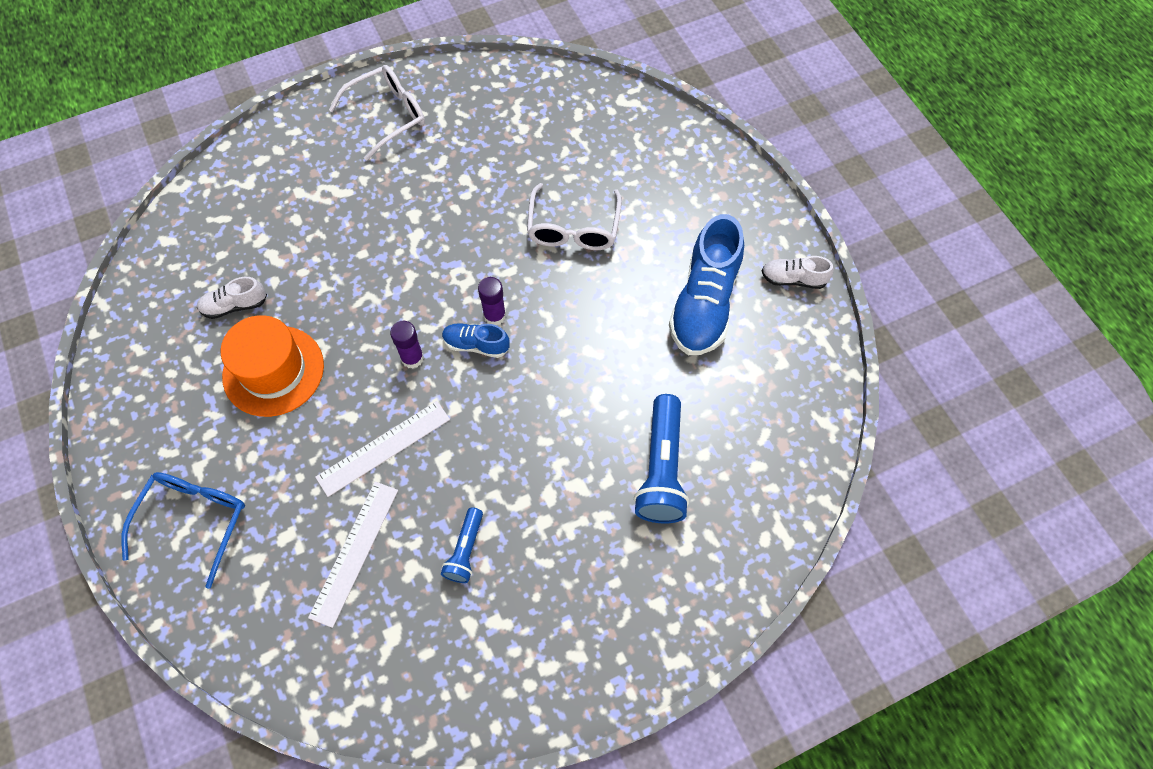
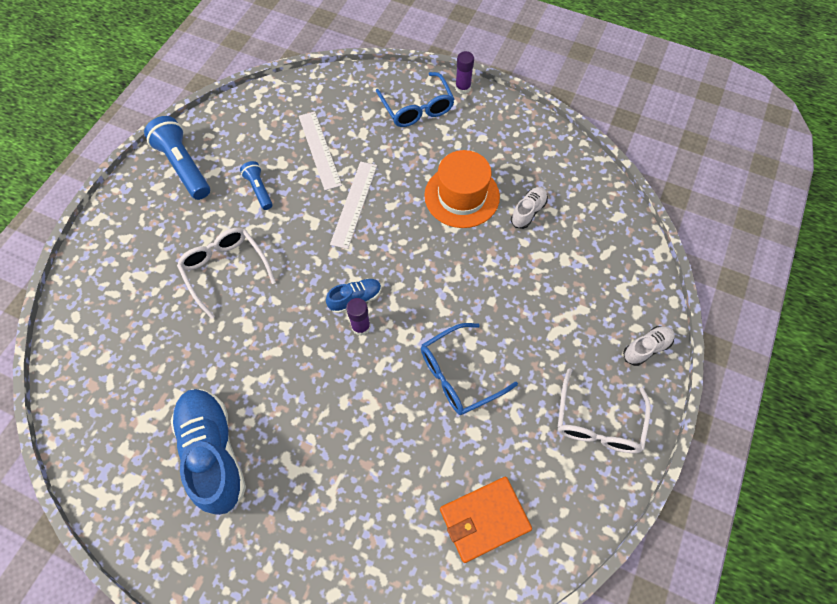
camera: 140 degrees right, 0 degrees up
purple glue stick [390,321,424,369] -> purple glue stick moved to [455,51,474,94]
white glasses [527,183,622,250] -> white glasses moved to [177,228,276,319]
blue flashlight [634,394,689,524] -> blue flashlight moved to [144,116,210,200]
white shoe [762,256,834,289] -> white shoe moved to [623,326,675,366]
none -> blue glasses [421,323,518,415]
none -> orange wallet [440,477,532,563]

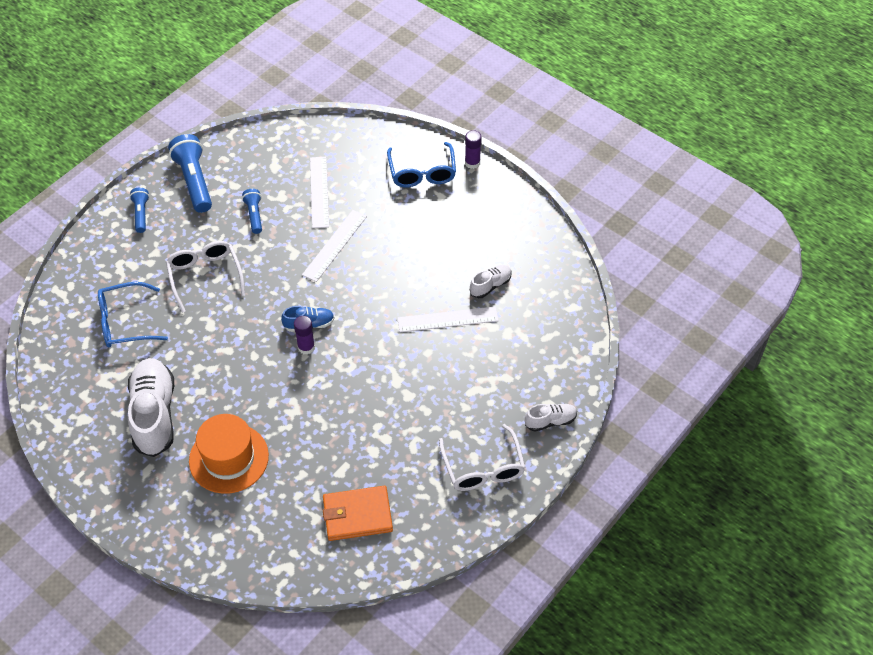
camera: 15 degrees right, 10 degrees down
blue shoe [171,389,246,515] -> white shoe [128,358,174,457]
blue glasses [421,323,518,415] -> blue glasses moved to [98,282,168,348]
orange hat [424,150,500,228] -> orange hat moved to [189,414,269,494]
white glasses [558,368,651,453] -> white glasses turned 45 degrees counterclockwise [439,424,526,491]
none -> blue flashlight [130,187,149,233]
none -> white ruler [397,306,499,332]

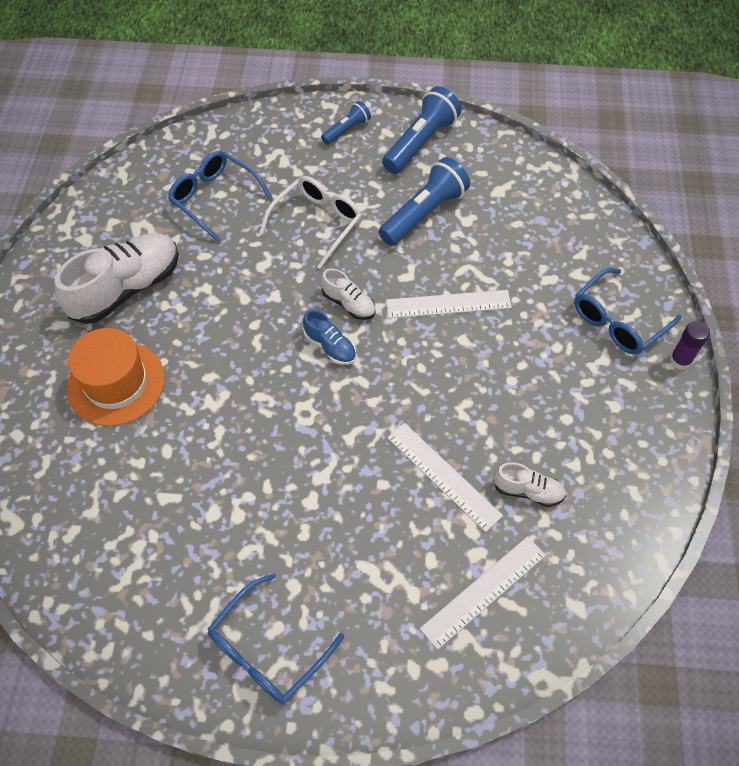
camera: 55 degrees right, 5 degrees up
blue flashlight [242,189,262,234] -> blue flashlight [379,157,470,246], size x1.80
purple glue stick [294,316,315,355] -> none
white ruler [310,157,329,228] -> white ruler moved to [420,536,546,650]
orange wallet [323,486,393,541] -> none
white glasses [439,424,526,491] -> blue glasses [207,573,344,704]
white shoe [525,404,577,432] -> white shoe moved to [321,269,375,320]

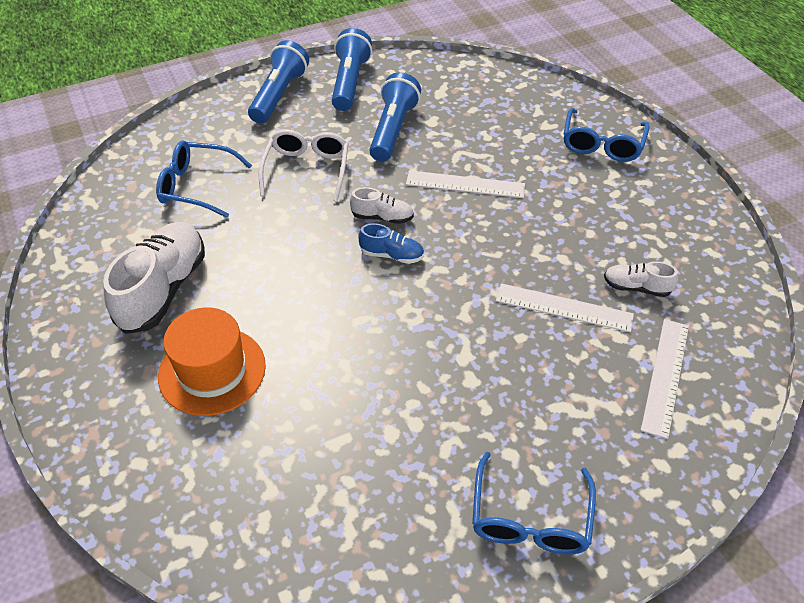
camera: 30 degrees left, 10 degrees down
blue flashlight [321,101,371,145] -> blue flashlight [248,40,309,123], size x1.80
white ruler [386,290,512,318] -> white ruler turned 45 degrees clockwise [406,170,525,198]
white shoe [493,462,566,507] -> white shoe turned 150 degrees counterclockwise [604,261,678,297]
purple glue stick [670,321,710,370] -> none

